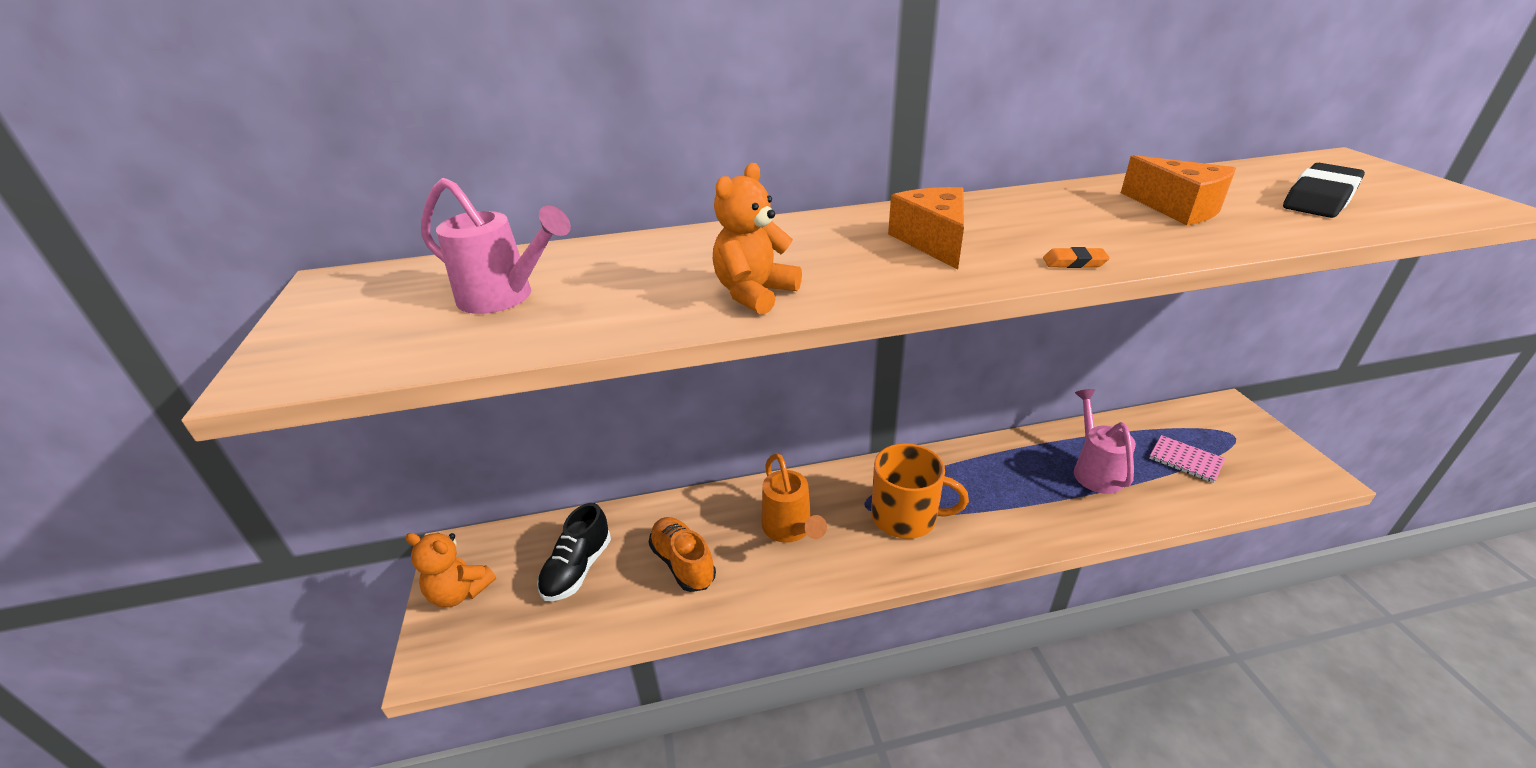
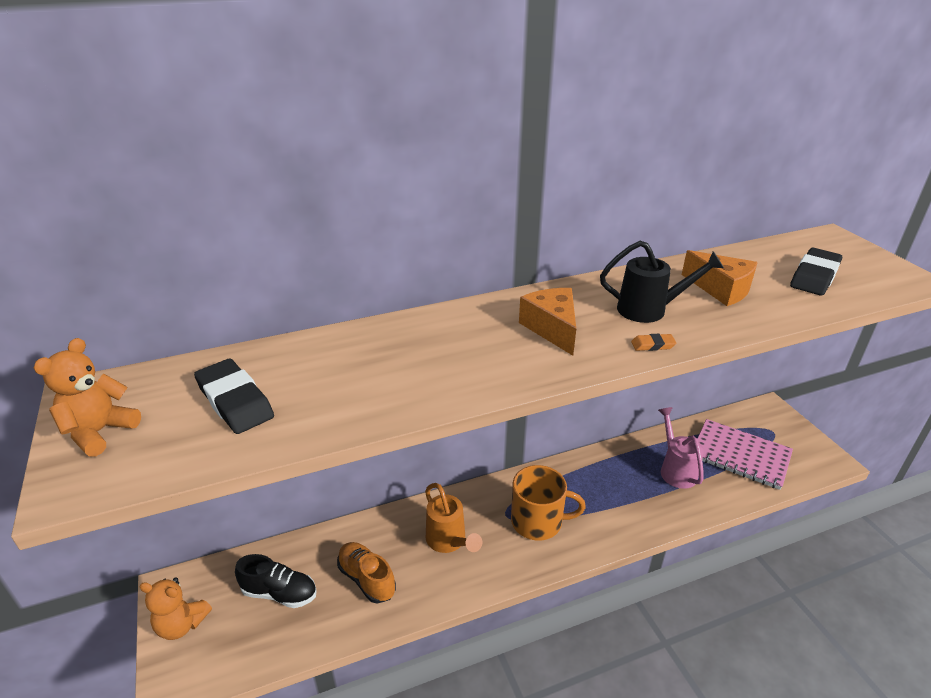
camera: 10 degrees left, 0 degrees up
pink watering can [421,178,571,314] -> black eraser [194,359,274,434]
black shoe [537,503,611,601] -> black shoe turned 90 degrees counterclockwise [235,554,317,608]
orange teddy bear [713,163,802,315] -> orange teddy bear moved to [34,338,141,456]
pink notebook [1149,435,1225,483] -> pink notebook [697,419,793,490], size x1.92
none -> black watering can [600,241,724,323]

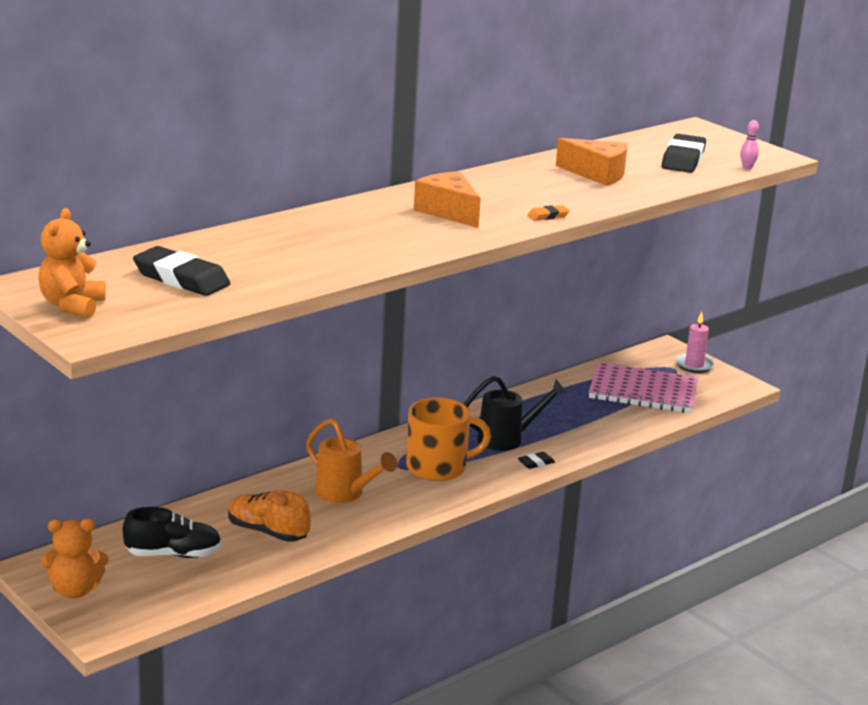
camera: 20 degrees left, 10 degrees down
black watering can [600,241,724,323] -> black watering can moved to [464,376,567,451]
pink watering can [658,407,704,489] -> none
none -> black eraser [518,452,555,469]
none -> pink candle [675,312,714,373]
none -> pink bowling pin [740,120,759,169]

